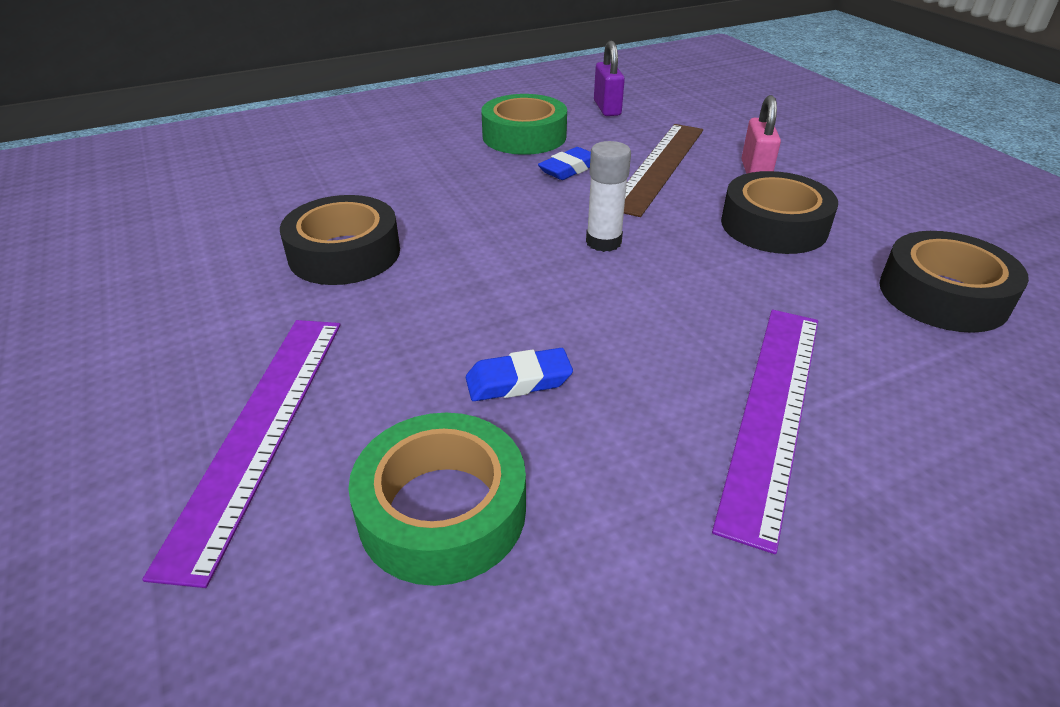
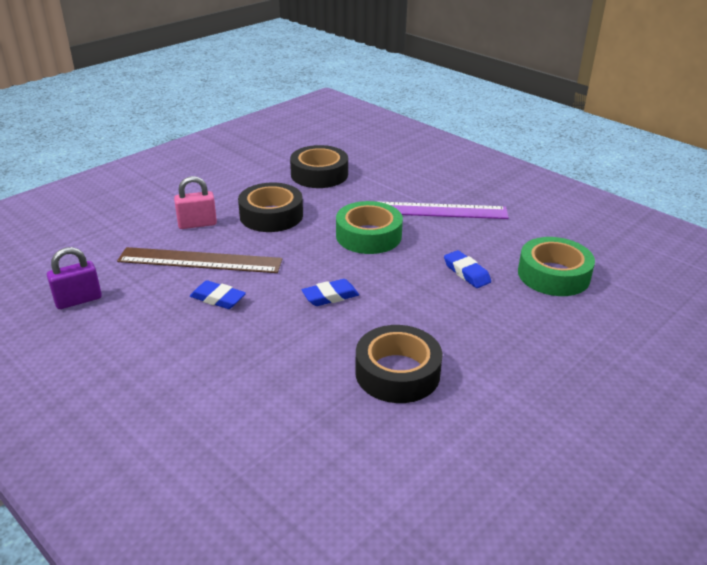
camera: 110 degrees left, 5 degrees down
purple ruler [142,320,341,588] -> none
green tape [481,94,567,155] -> green tape moved to [336,201,403,254]
white glue stick [586,141,631,252] -> none
none -> blue eraser [301,279,359,306]

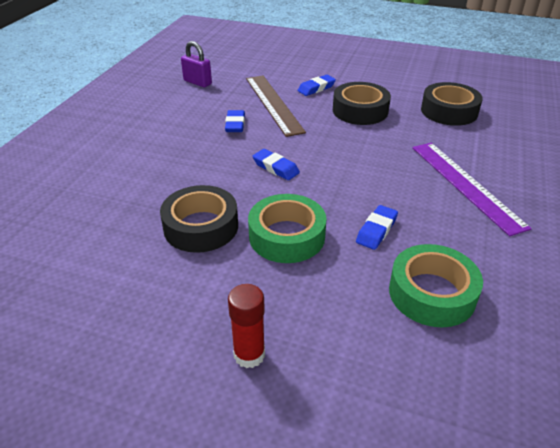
camera: 65 degrees right, 5 degrees up
pink padlock [174,176,217,229] -> blue eraser [298,75,336,96]
green tape [336,201,403,254] -> green tape moved to [248,194,326,263]
none -> red glue stick [228,284,265,368]

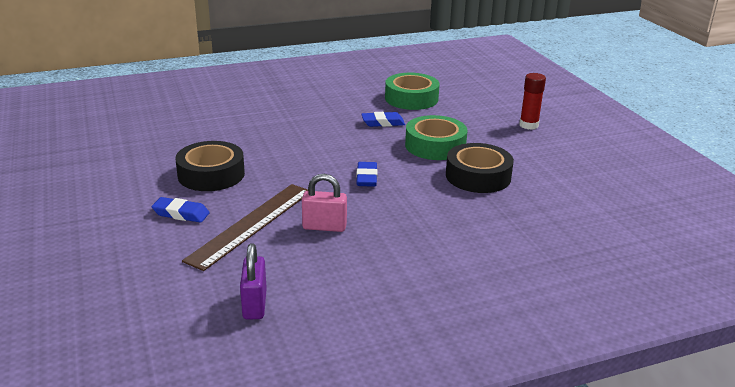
camera: 130 degrees left, 10 degrees down
blue eraser [225,110,245,132] -> pink padlock [302,174,347,232]
purple ruler [412,143,532,236] -> none
black tape [421,82,483,126] -> none

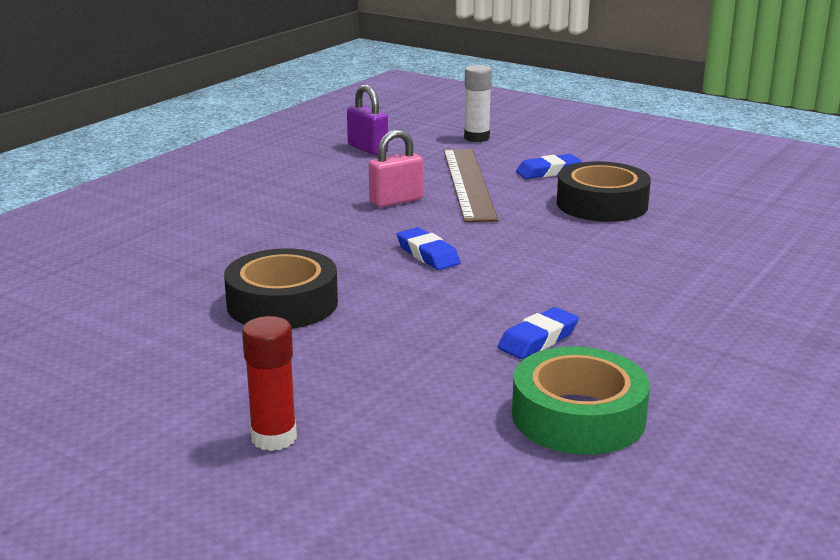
camera: 145 degrees right, 5 degrees down
green tape [405,115,467,160] -> none
none -> white glue stick [464,65,492,142]

